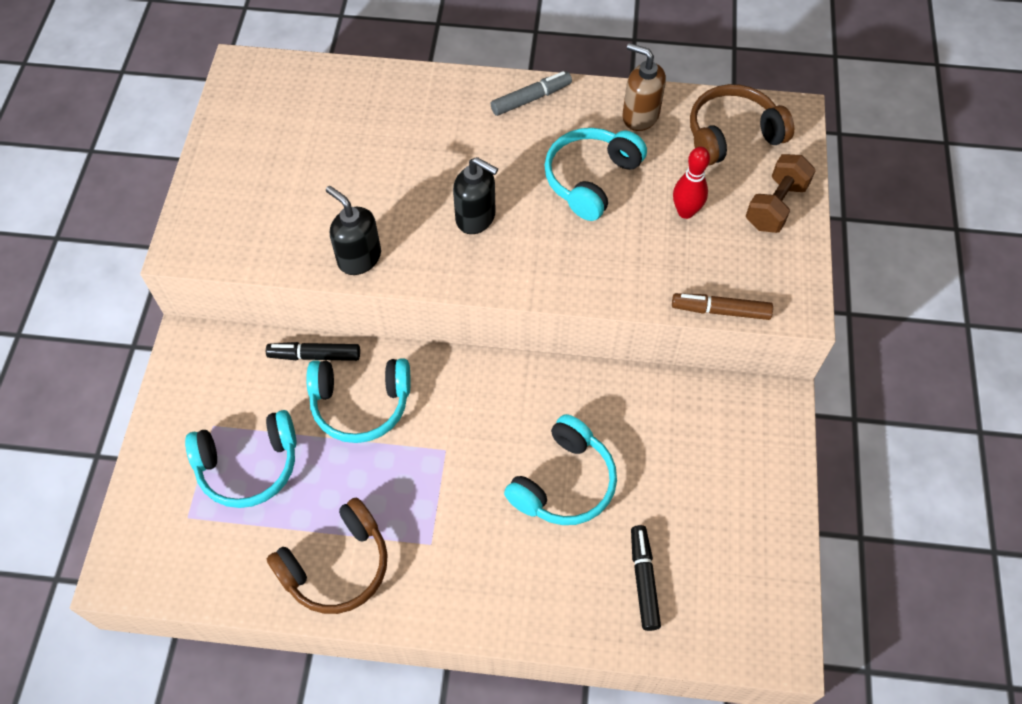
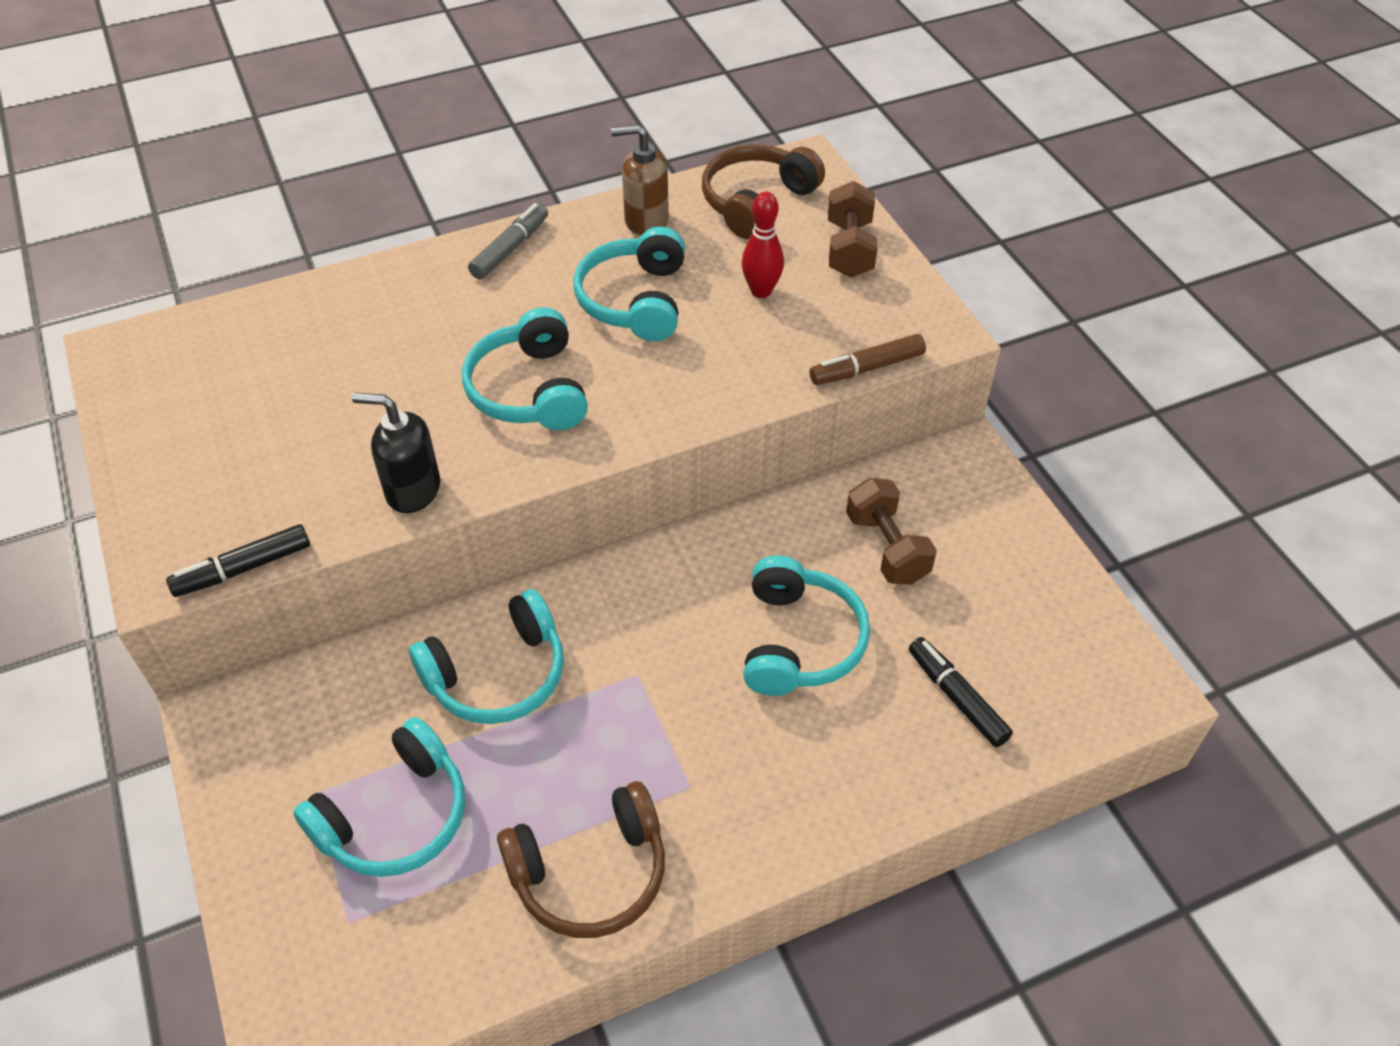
camera: 30 degrees left, 10 degrees down
black marker [266,342,360,361] -> black marker moved to [166,524,310,597]
brown headphones [267,497,388,614] -> brown headphones turned 45 degrees clockwise [497,781,665,938]
black soap dispenser [453,157,498,234] -> turquoise headphones [462,307,588,430]
none -> brown dumbbell [846,478,937,585]

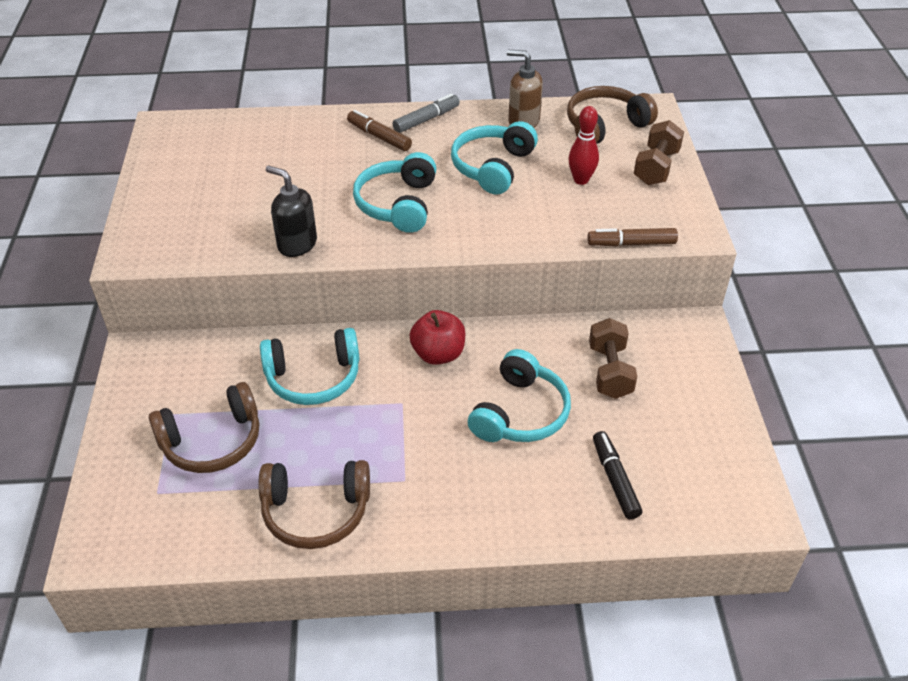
camera: 20 degrees right, 5 degrees down
black marker [166,524,310,597] -> none
turquoise headphones [293,717,465,877] -> brown headphones [149,382,259,473]
none -> brown marker [347,110,412,151]
none -> red apple [409,310,465,365]

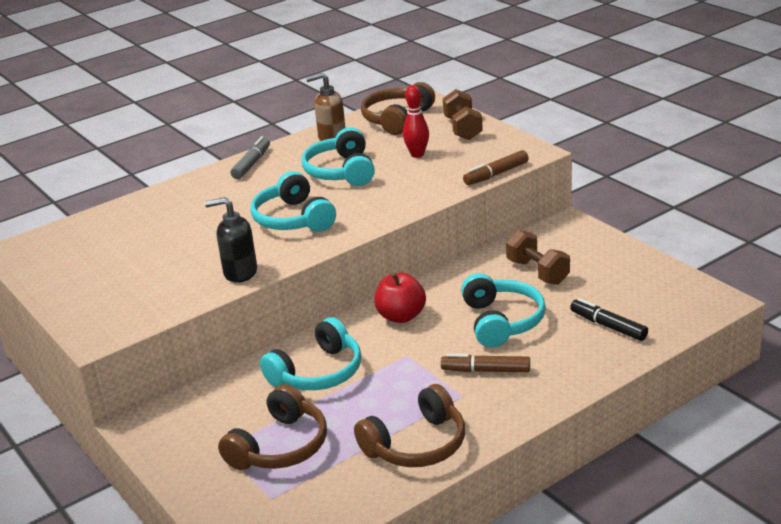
camera: 30 degrees left, 15 degrees down
brown marker [347,110,412,151] -> brown marker moved to [441,354,530,372]

